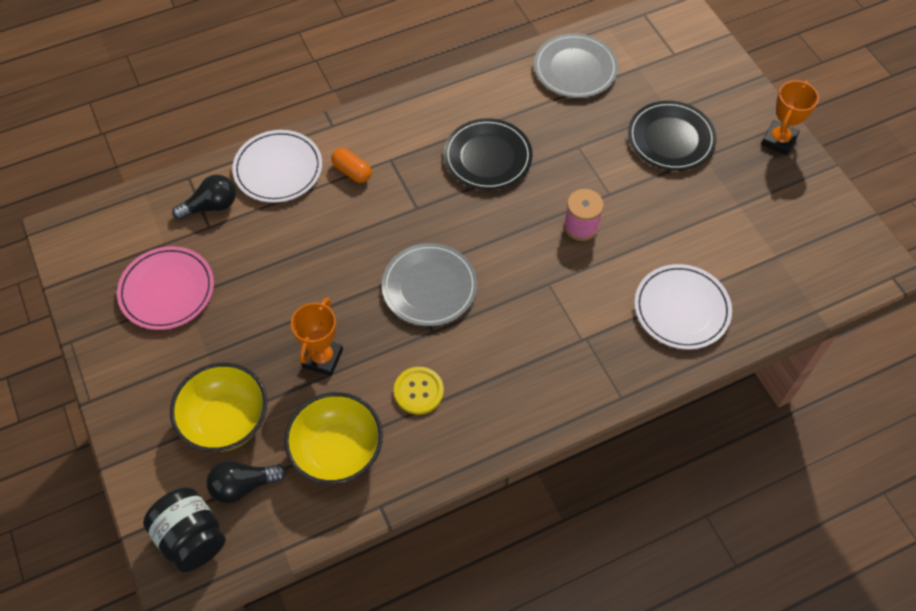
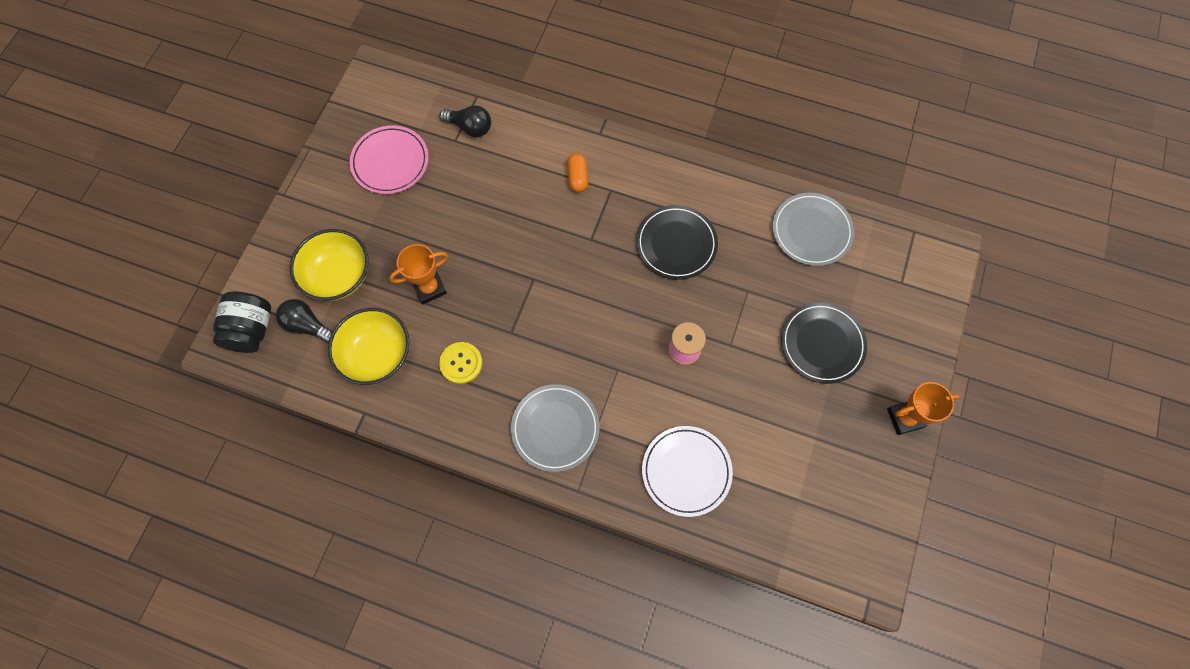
camera: 45 degrees right, 10 degrees up
white plate [232,130,322,203] -> none
grey plate [382,243,477,326] -> grey plate moved to [511,384,600,472]

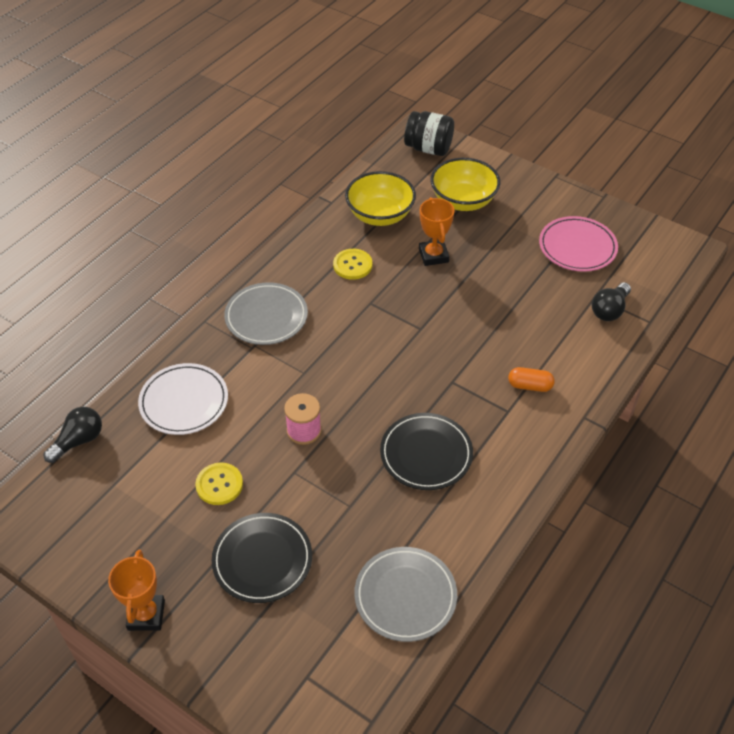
camera: 105 degrees right, 20 degrees down
black light bulb [276,299,333,343] -> black light bulb moved to [43,407,102,463]
none -> yellow button [195,463,243,505]

